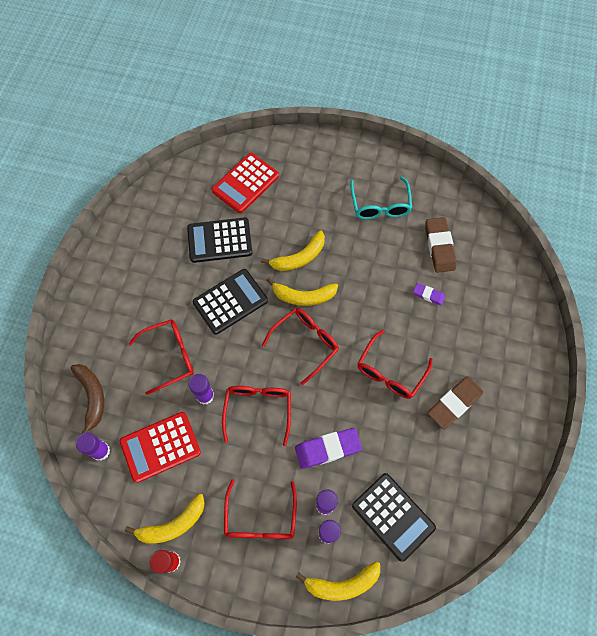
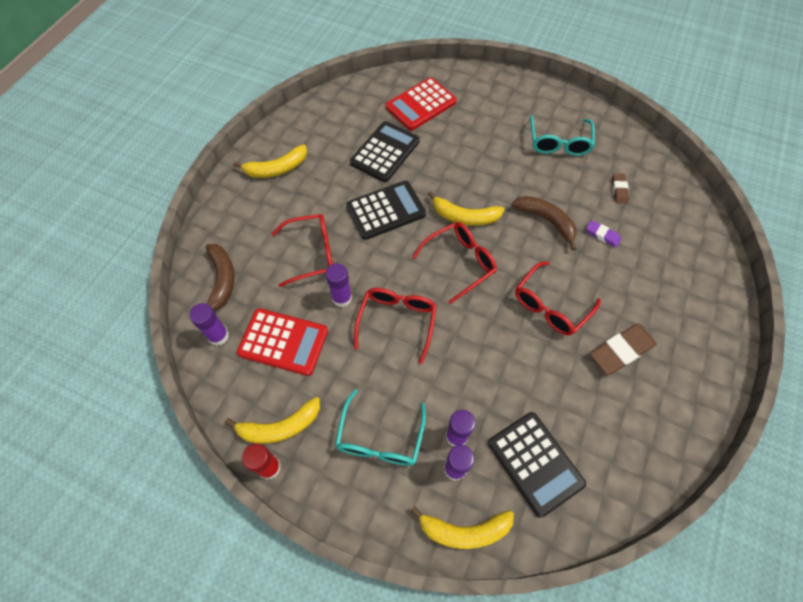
camera: 10 degrees right, 5 degrees down
red calculator [120,412,201,483] -> red calculator turned 150 degrees counterclockwise [237,308,328,376]
black calculator [187,217,252,263] -> black calculator turned 120 degrees clockwise [350,121,420,182]
red glasses [224,479,297,539] -> turquoise glasses [335,389,426,466]
yellow banana [261,230,325,271] -> yellow banana moved to [233,144,307,178]
purple eraser [295,428,362,469] -> none
brown eraser [425,217,456,273] -> brown eraser [612,173,629,204], size x0.55
none -> brown banana [511,196,577,250]

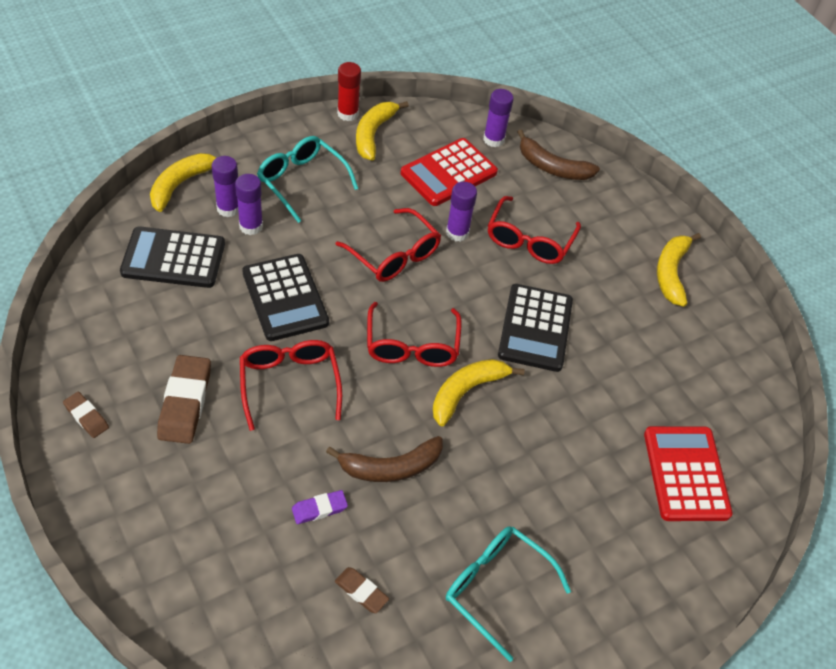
camera: 120 degrees right, 10 degrees down
black calculator [350,121,420,182] -> black calculator moved to [242,254,329,341]
none -> brown eraser [63,392,109,438]

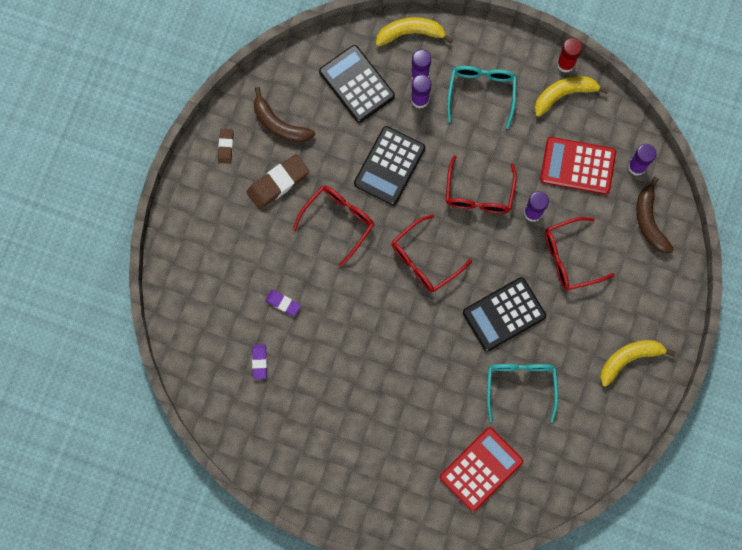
camera: 55 degrees right, 25 degrees up
brown banana [326,436,443,482] -> brown banana moved to [254,87,315,143]
brown eraser [335,567,389,613] -> purple eraser [252,345,267,379]
yellow banana [433,359,524,426] -> none
turquoise glasses [446,526,571,662] -> turquoise glasses moved to [487,364,558,423]

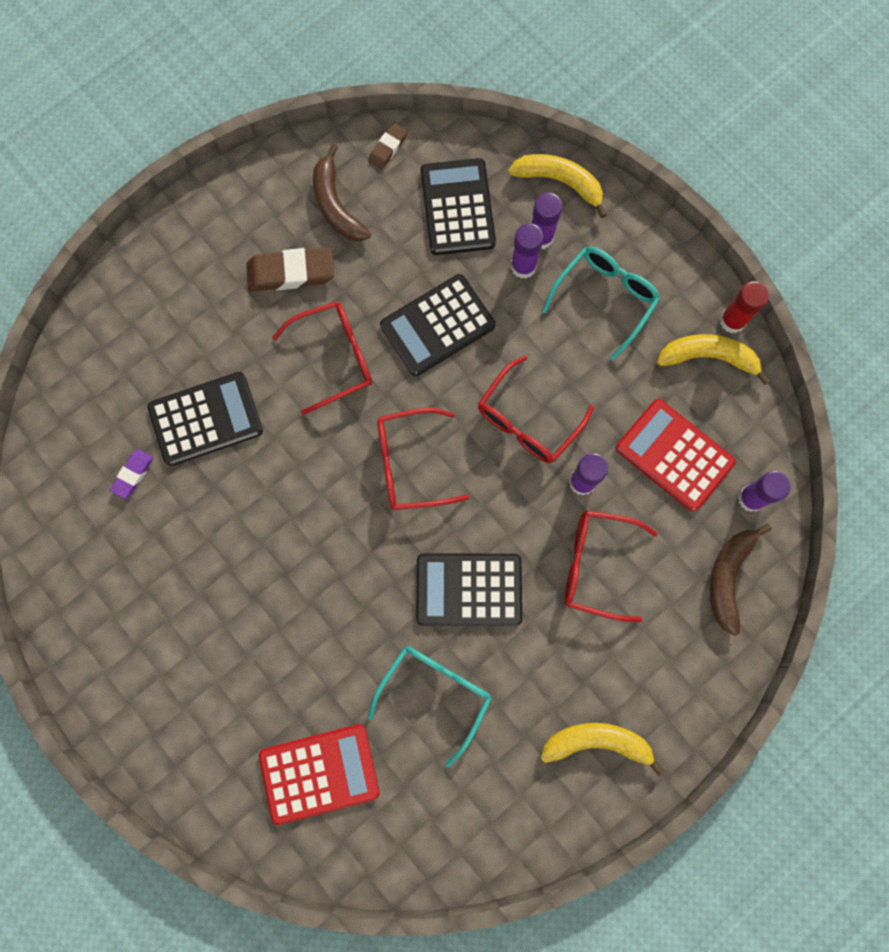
camera: 30 degrees right, 0 degrees up
brown eraser [218,129,234,164] -> brown eraser moved to [368,123,407,169]
purple eraser [265,290,301,316] -> black calculator [148,372,263,466]

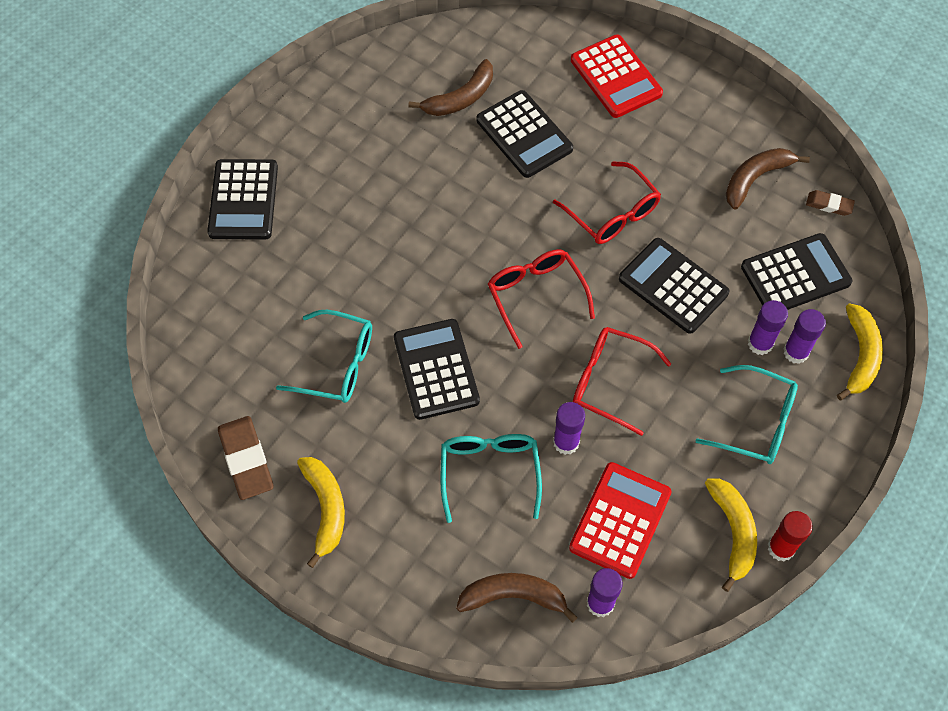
camera: 75 degrees right, 15 degrees down
purple eraser [110,449,153,499] -> brown banana [408,59,493,116]
brown eraser [246,247,334,292] -> brown eraser moved to [218,416,274,500]
red calculator [259,724,380,825] -> red calculator moved to [571,34,663,118]
red glasses [565,510,658,622] -> turquoise glasses [440,434,542,523]
none -> black calculator [207,159,278,240]

